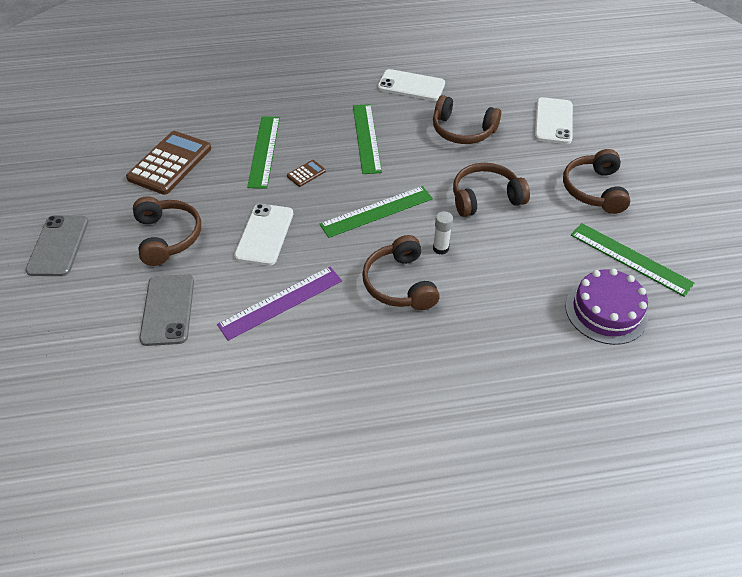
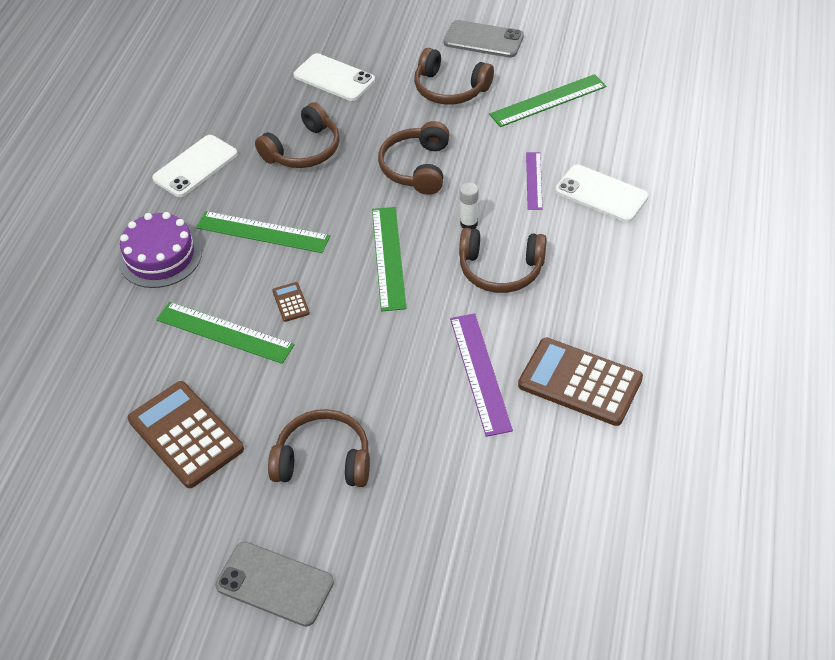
camera: 65 degrees left, 0 degrees up
grey phone [139,274,194,346] -> grey phone moved to [444,20,524,58]
white phone [234,204,293,266] -> white phone moved to [555,165,648,222]
purple cake [566,268,648,345] -> purple cake moved to [118,212,202,288]
none -> brown calculator [518,337,643,426]
none -> purple ruler [526,152,543,210]

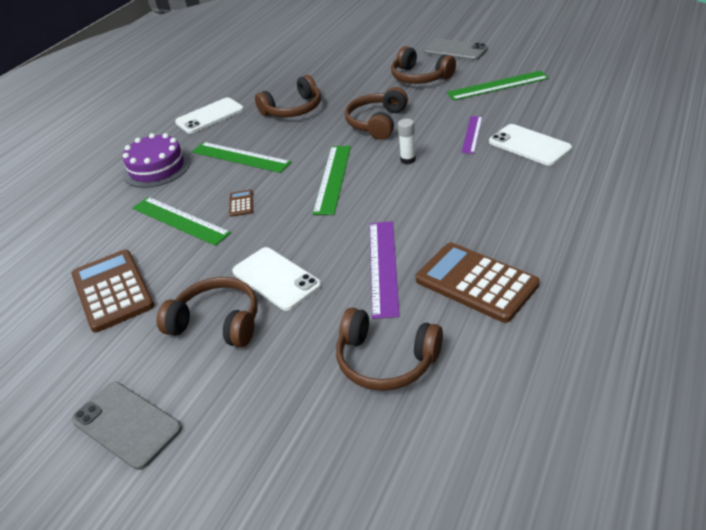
camera: 15 degrees right, 10 degrees down
white phone [294,53,375,101] -> white phone moved to [232,247,321,311]
brown headphones [459,228,547,293] -> brown headphones moved to [336,308,443,391]

